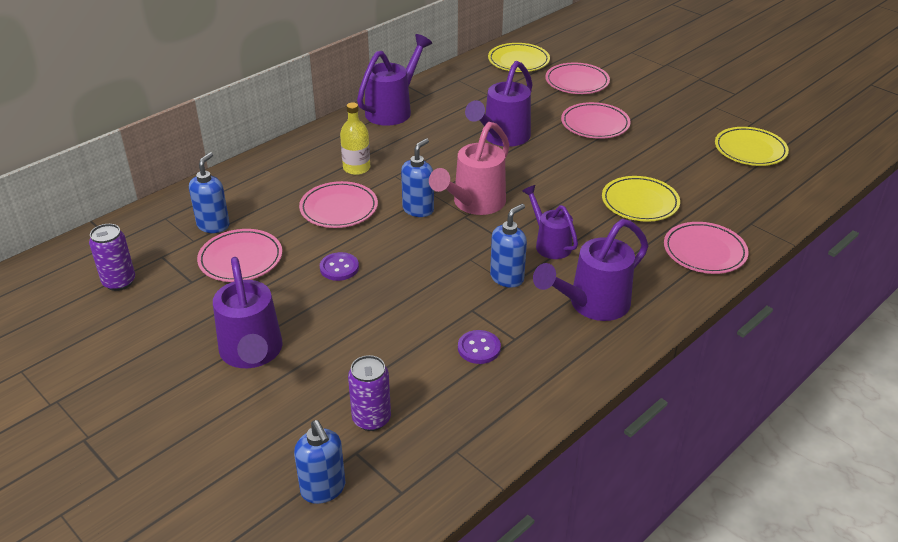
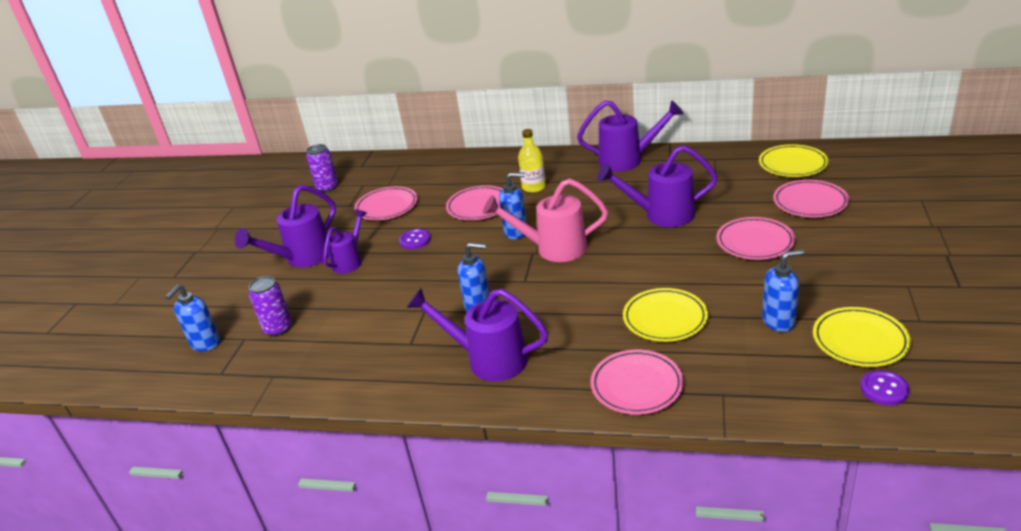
camera: 60 degrees right, 5 degrees down
blue soap dispenser [189,152,230,233] -> blue soap dispenser moved to [762,249,804,332]
purple button [458,330,501,364] -> purple button moved to [860,370,910,405]
purple watering can [522,185,578,259] -> purple watering can moved to [323,209,367,274]

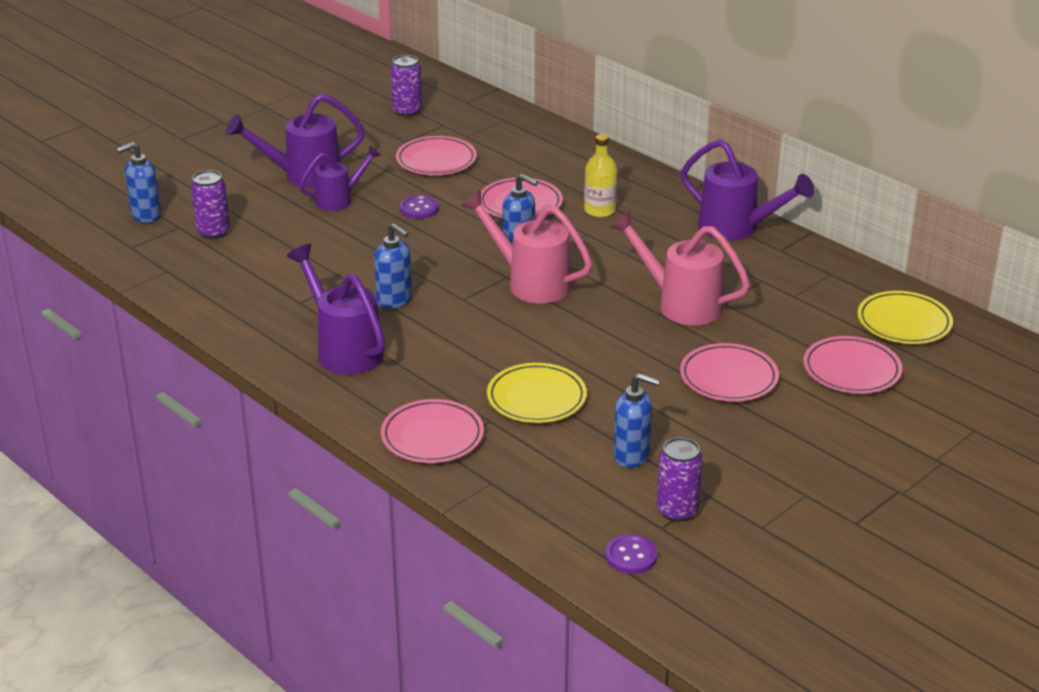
camera: 30 degrees right, 0 degrees up
purple watering can [597,145,718,227] -> pink watering can [610,210,750,325]
yellow plate [813,307,911,367] -> purple can [657,437,703,522]

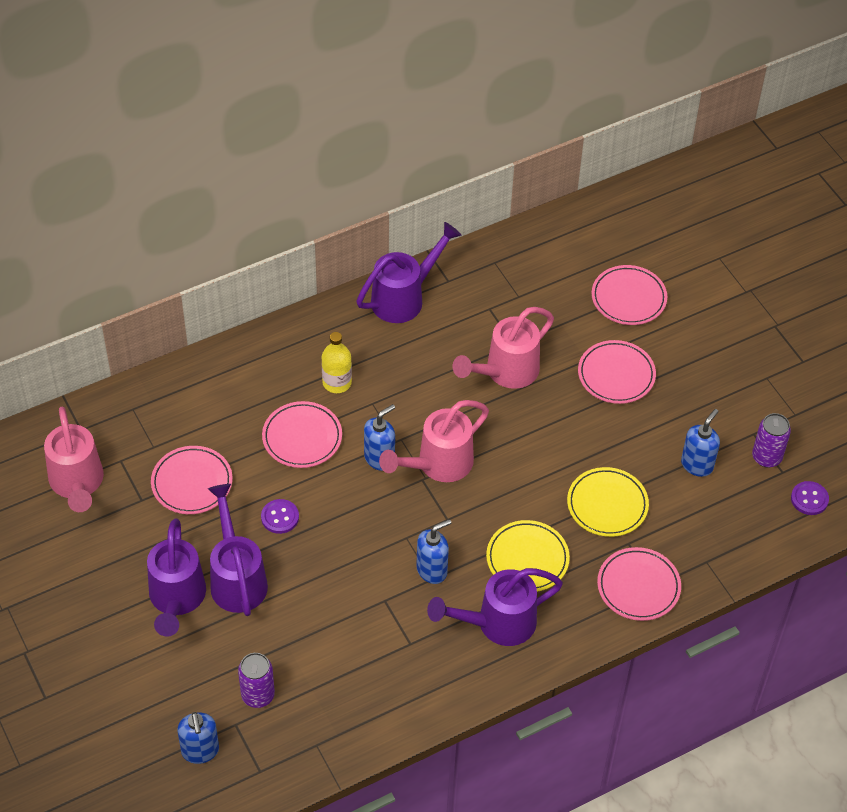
camera: 75 degrees left, 20 degrees up
purple watering can [299,146,381,211] -> purple watering can [208,484,268,616], size x1.56
purple can [391,55,422,117] -> pink watering can [44,406,104,512]
yellow plate [858,291,953,344] -> yellow plate moved to [486,520,570,592]

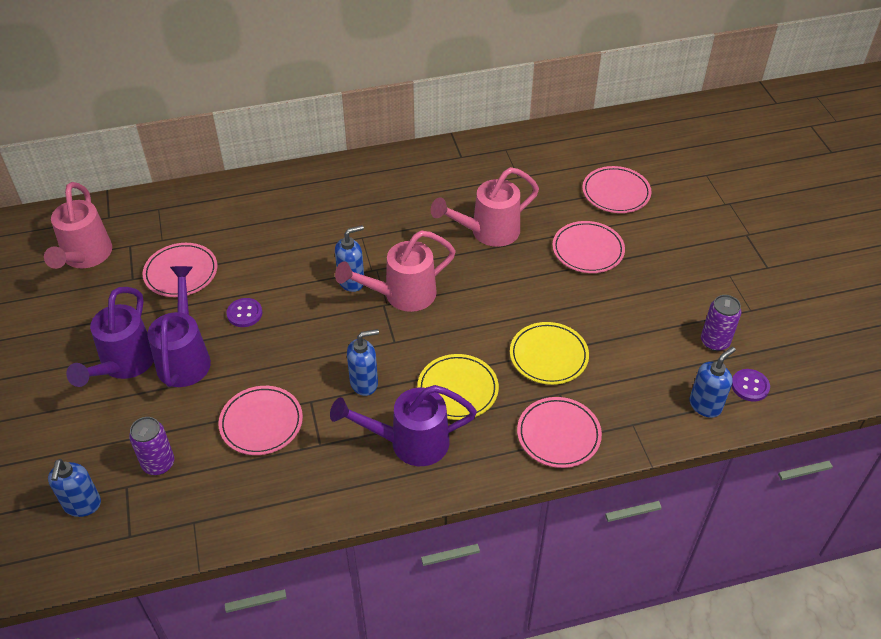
camera: 15 degrees right, 5 degrees down
pink plate [262,401,342,468] -> pink plate moved to [219,386,303,455]
yellow bottle [322,332,352,393] -> none
purple watering can [356,222,461,323] -> none
blue soap dispenser [681,409,720,477] -> blue soap dispenser moved to [690,347,736,418]

